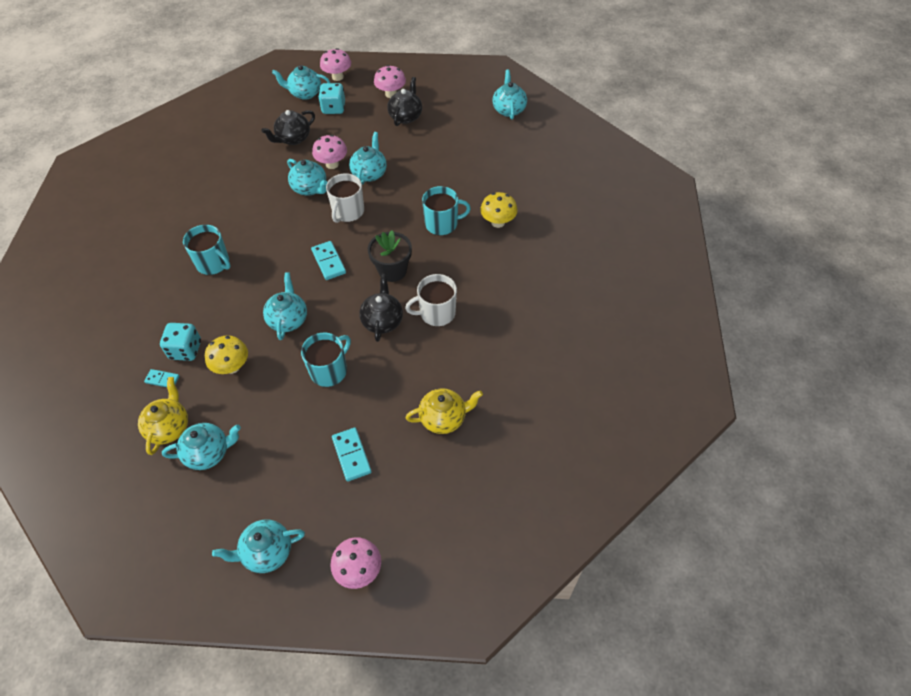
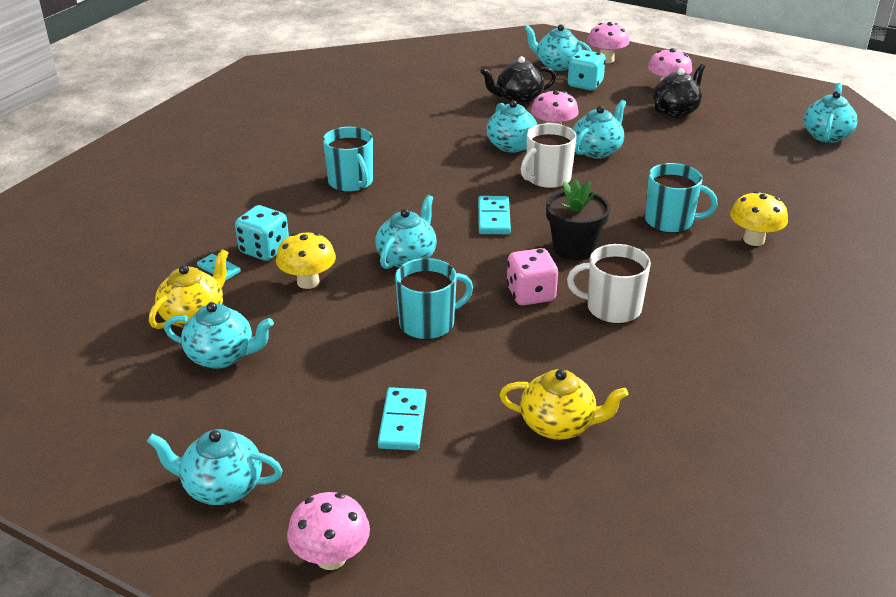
camera: 25 degrees right, 20 degrees down
black teapot [359,274,403,342] -> pink dice [506,248,558,306]

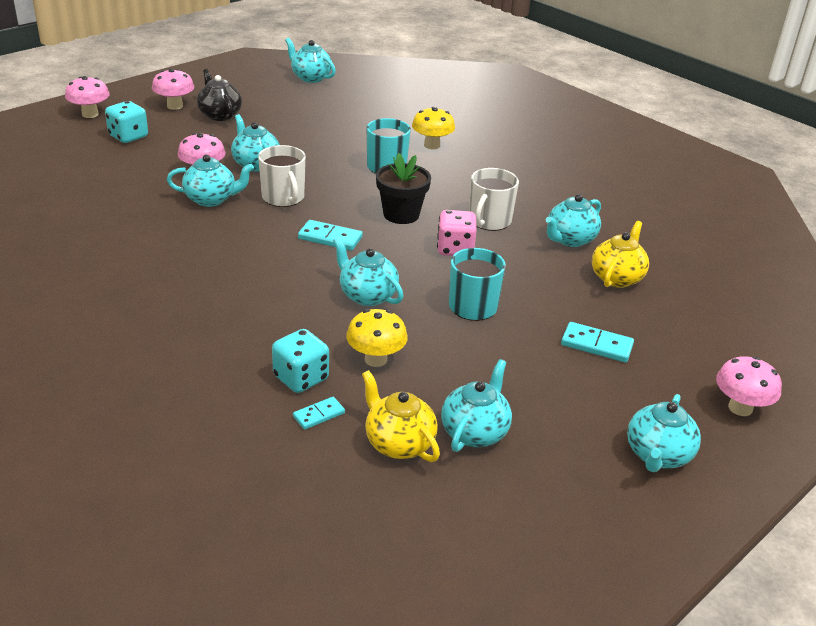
camera: 75 degrees left, 0 degrees up
turquoise mug [323,127,373,192] -> none
black teapot [480,56,556,105] -> none
turquoise teapot [524,24,592,71] -> turquoise teapot moved to [546,194,601,247]

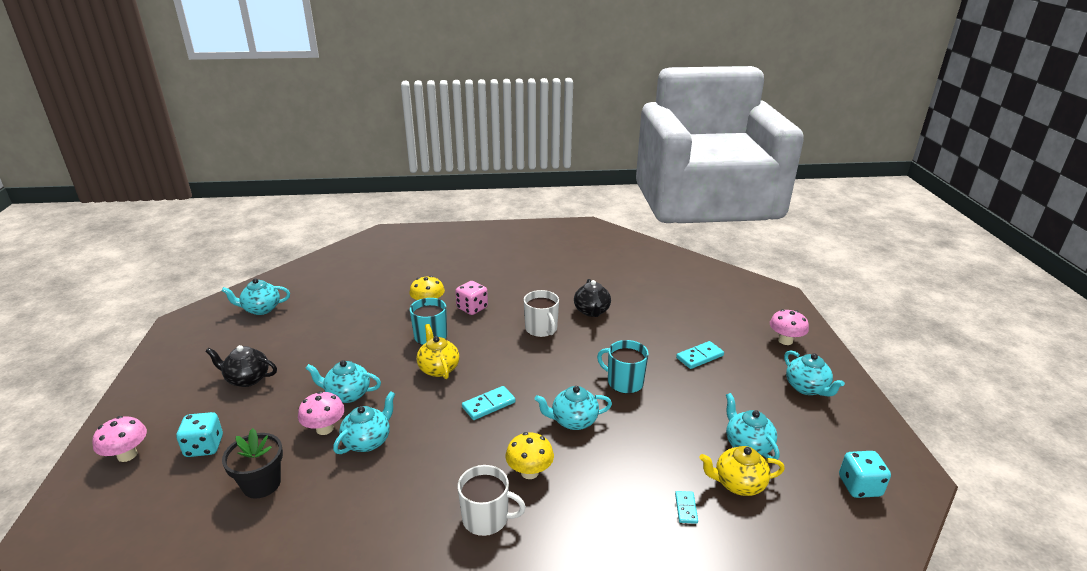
camera: 50 degrees left, 5 degrees down
pink mushroom [152,69,194,110] -> none
white mug [258,145,306,207] -> white mug moved to [458,465,526,536]
turquoise dice [272,329,329,393] -> turquoise dice moved to [839,451,891,498]
yellow mushroom [346,309,408,367] -> yellow mushroom moved to [505,432,554,479]
black flower pot [376,153,431,224] -> black flower pot moved to [222,428,283,499]
pink dice [437,210,477,256] -> pink dice moved to [455,281,488,315]
turquoise teapot [546,194,601,247] -> black teapot [574,279,611,317]
yellow teapot [592,221,649,288] -> yellow teapot moved to [416,324,459,379]

